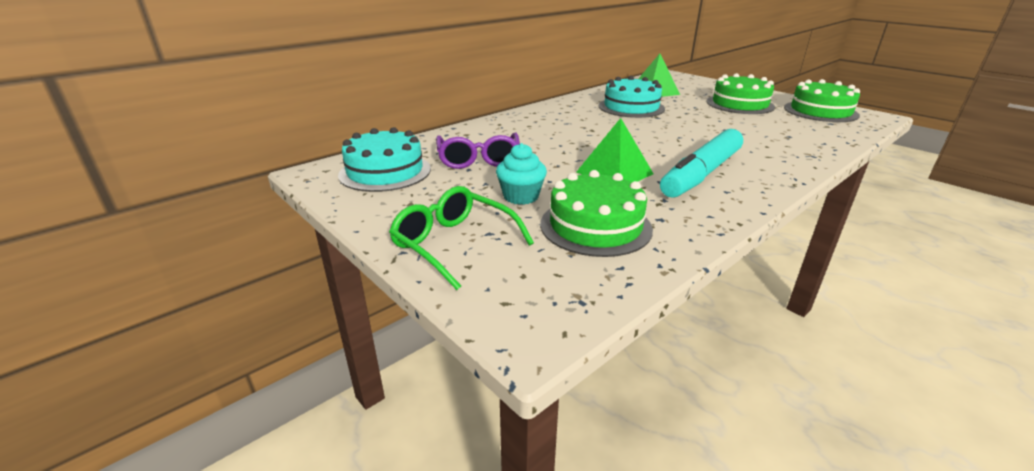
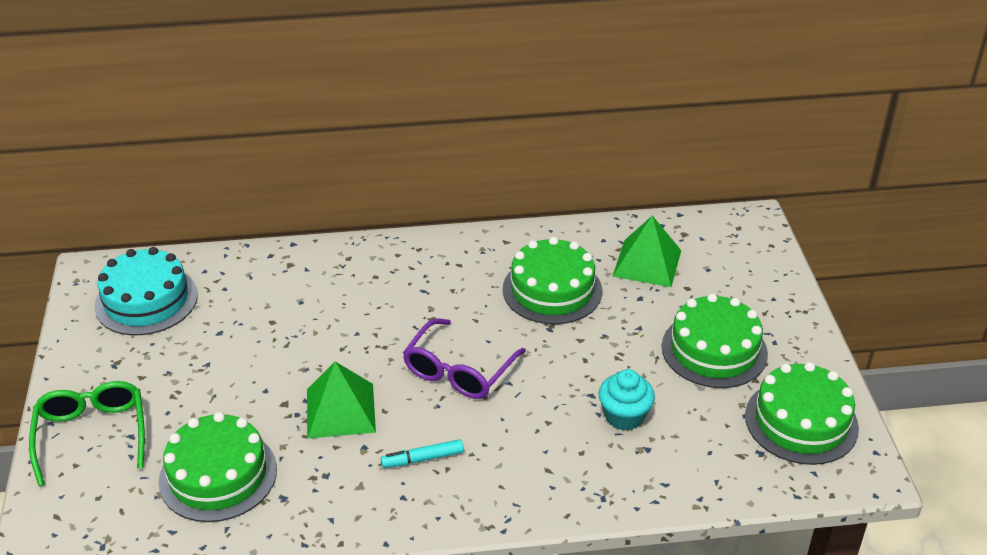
camera: 35 degrees right, 10 degrees up
purple glasses [436,133,520,169] -> purple glasses moved to [403,318,526,399]
turquoise cupcake [496,143,547,205] -> turquoise cupcake moved to [599,369,655,431]
turquoise cake [599,76,665,118] -> green cake [503,237,602,324]
turquoise marker [660,129,743,198] -> turquoise marker [381,439,464,468], size x0.42

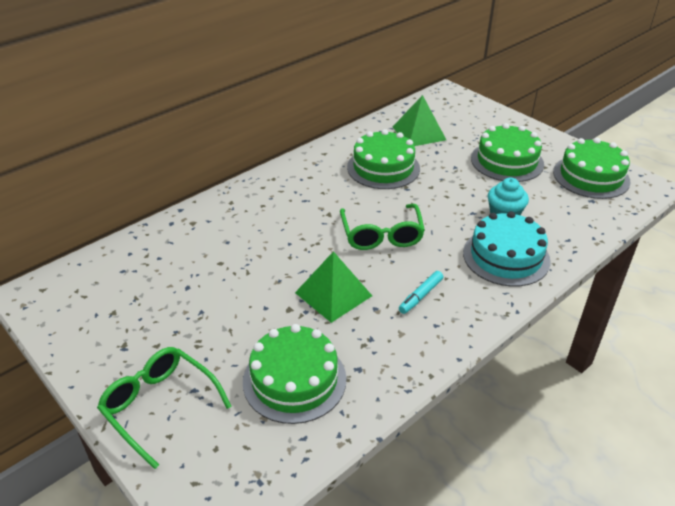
camera: 35 degrees left, 0 degrees up
turquoise cake [95,247,198,335] -> turquoise cake moved to [463,211,551,287]
purple glasses [403,318,526,399] -> green glasses [340,204,425,250]

